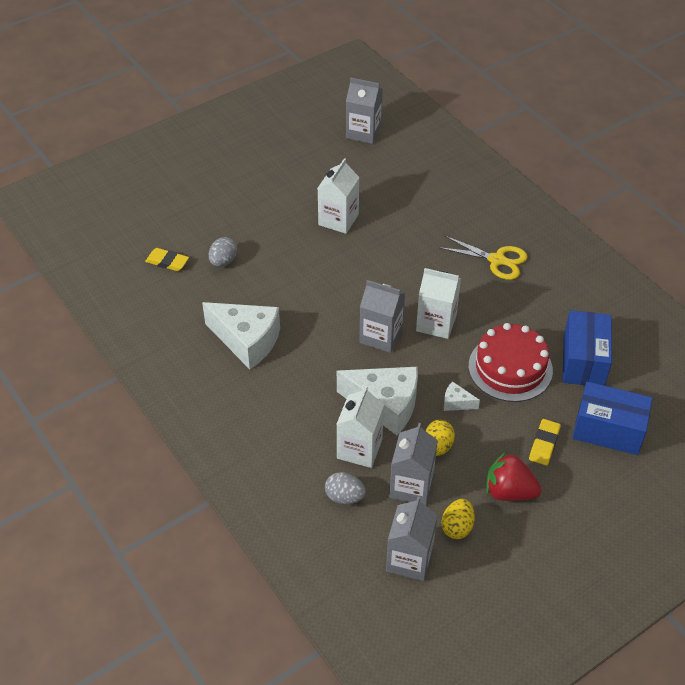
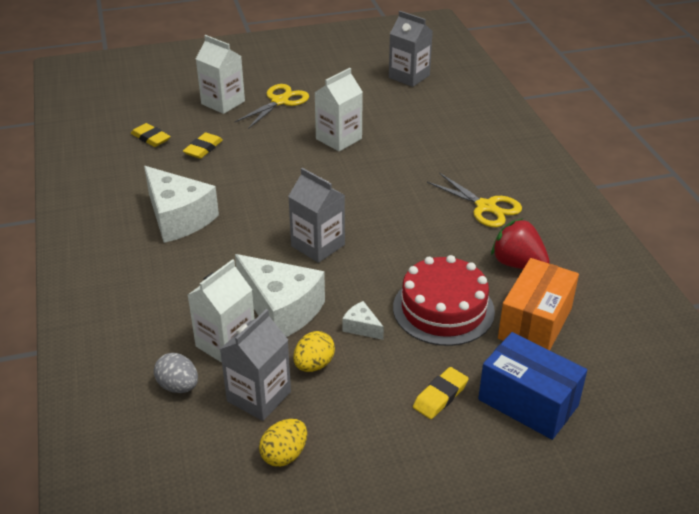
camera: 20 degrees right, 10 degrees down
grey egg [209,237,237,267] -> yellow eraser [183,133,223,159]
grey carton [386,497,437,581] -> none
white carton [416,268,461,339] -> white carton moved to [196,35,245,114]
red strawberry [486,451,542,501] -> red strawberry moved to [491,219,550,269]
blue box [562,310,612,386] -> orange box [498,258,579,350]
none -> yellow scissors [235,84,309,129]

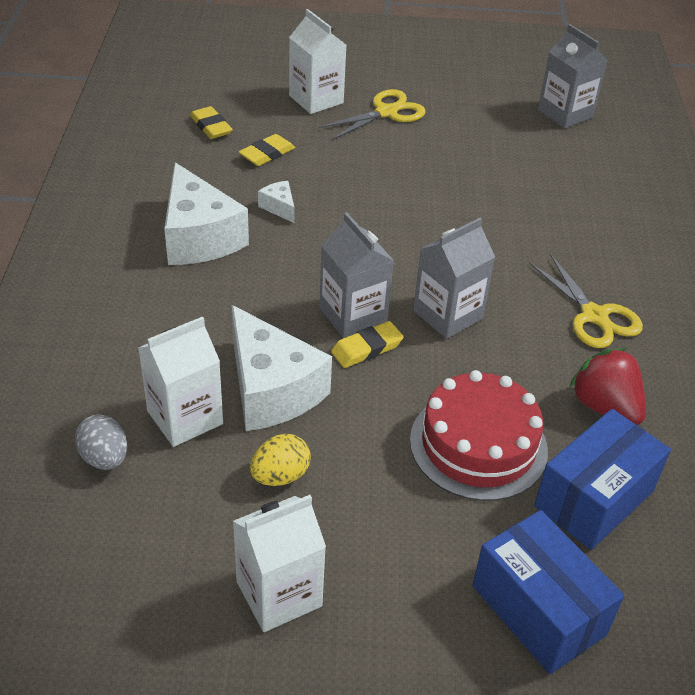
camera: 15 degrees right, 5 degrees up
grey carton [220,309,291,421] -> grey carton moved to [413,217,495,339]
yellow egg [259,419,307,467] -> none
white carton [314,68,363,152] -> white carton moved to [233,495,326,632]
white cheese [343,301,384,340] -> white cheese moved to [258,181,295,223]
yellow eraser [413,367,468,419] -> yellow eraser moved to [331,321,404,368]
orange box [498,258,579,350] -> blue box [534,409,671,550]

